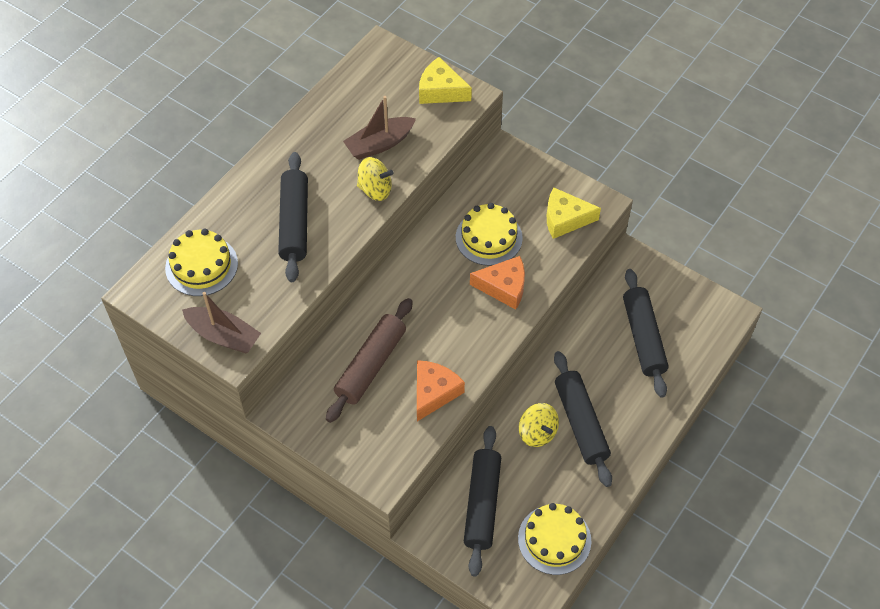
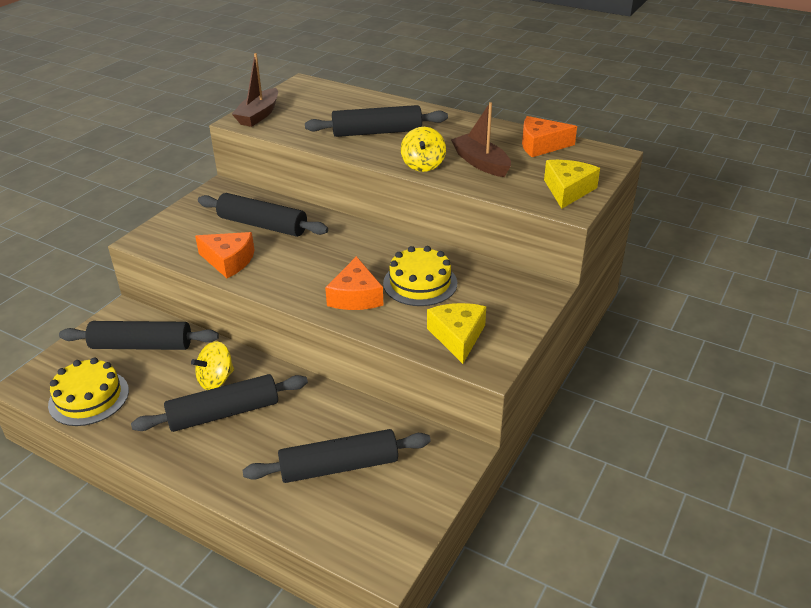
camera: 85 degrees right, 20 degrees down
yellow cake [165,229,238,296] -> none
brown rolling pin [326,298,413,423] -> black rolling pin [198,193,328,237]
none -> orange cheese [522,116,577,157]

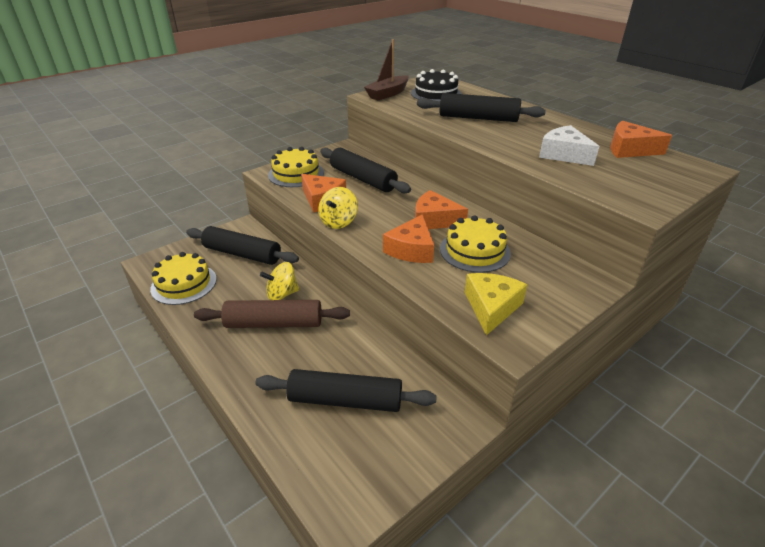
camera: 20 degrees right, 0 degrees up
black rolling pin [131,374,308,432] -> brown rolling pin [194,300,350,328]
yellow spinning top [401,127,446,172] -> yellow spinning top moved to [319,187,358,229]
brown boat [451,102,511,177] -> white cheese [539,125,600,166]
yellow cheese [544,160,600,209] -> none
none -> yellow cake [268,147,324,187]
none -> black cake [411,69,462,101]
none -> orange cheese [415,190,468,229]

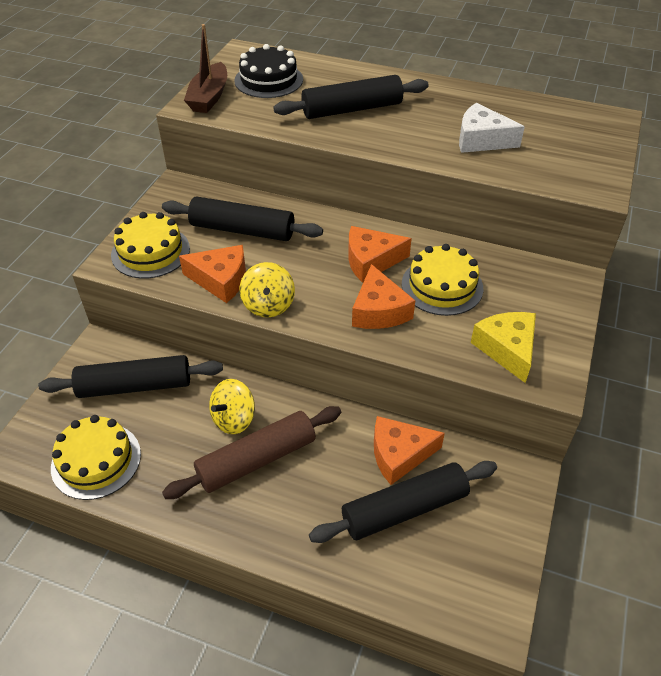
camera: 30 degrees left, 10 degrees up
orange cheese [611,120,672,158] -> orange cheese moved to [374,416,445,485]

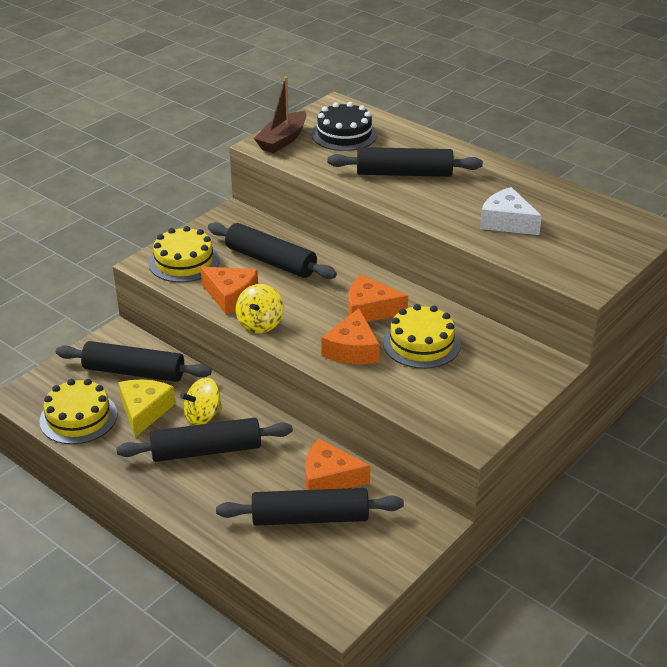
camera: 20 degrees right, 10 degrees down
brown rolling pin [162,406,341,499] -> black rolling pin [116,418,293,462]
yellow cheese [471,312,536,383] -> yellow cheese moved to [119,379,175,437]

